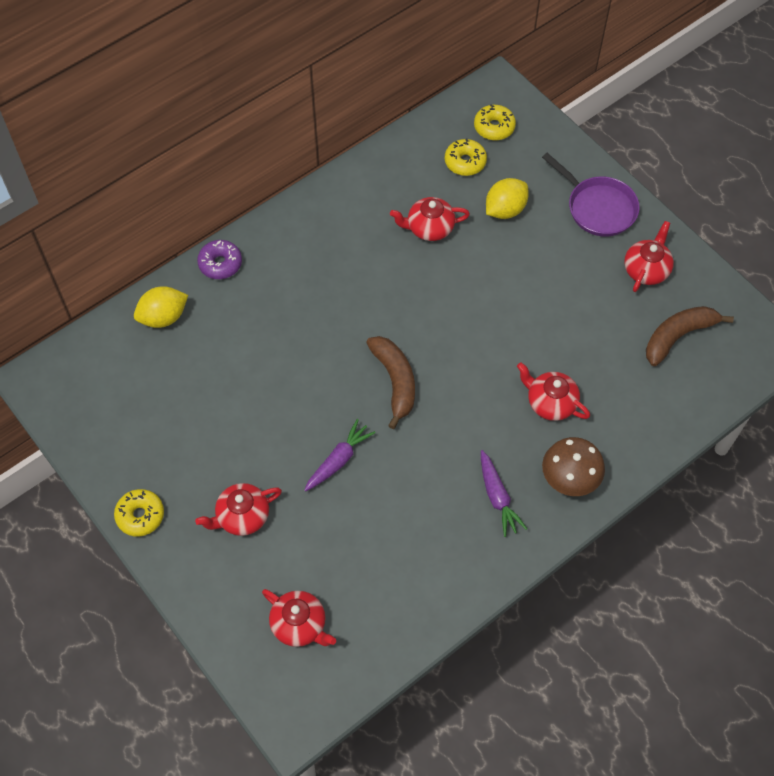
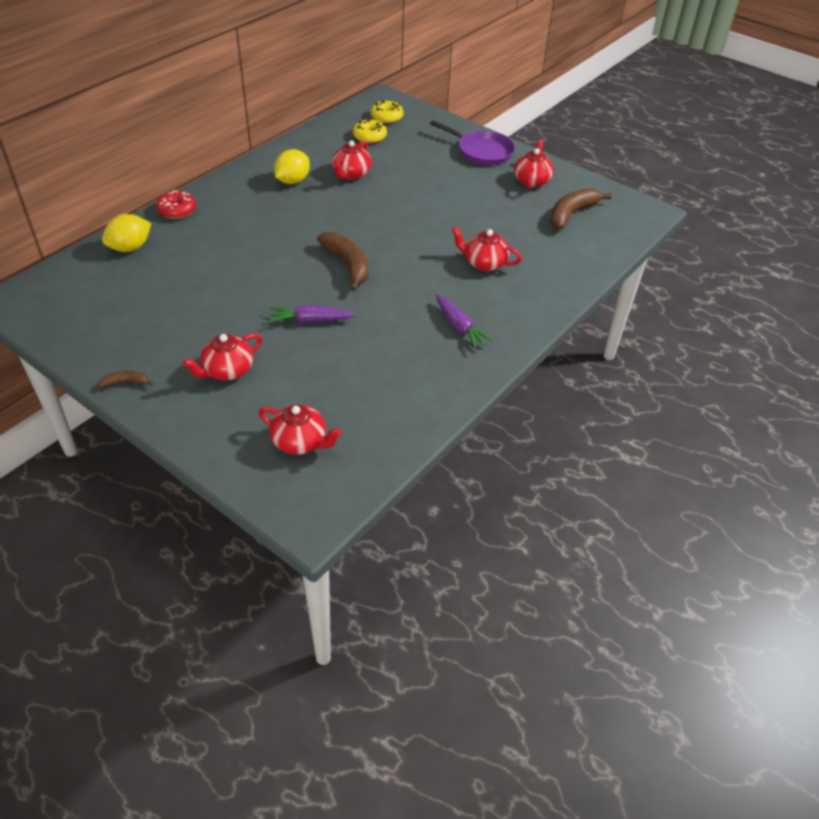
camera: 15 degrees left, 15 degrees down
yellow donut [114,489,164,536] -> brown banana [98,371,153,388]
purple donut [197,240,242,279] -> red donut [156,190,196,219]
purple carrot [304,419,376,491] -> purple carrot turned 120 degrees counterclockwise [268,305,356,323]
red teapot [390,197,470,241] -> red teapot turned 45 degrees counterclockwise [332,140,372,180]
yellow lemon [486,178,529,219] -> yellow lemon moved to [274,149,310,184]
brown mushroom [542,437,605,496] -> none

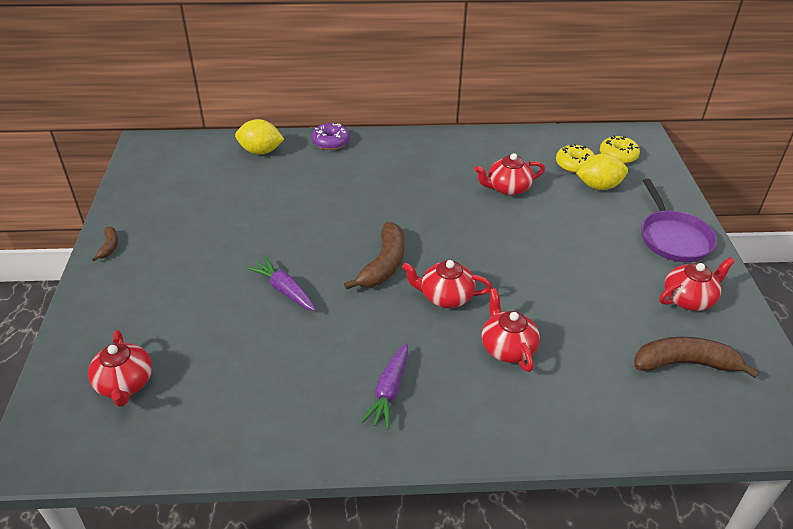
camera: 50 degrees right, 5 degrees down
brown banana [98,371,153,388] -> brown banana turned 45 degrees clockwise [92,226,118,261]
red donut [156,190,196,219] -> purple donut [311,123,350,150]
red teapot [182,334,263,380] -> red teapot moved to [402,260,492,308]
yellow lemon [274,149,310,184] -> yellow lemon moved to [576,153,628,190]

